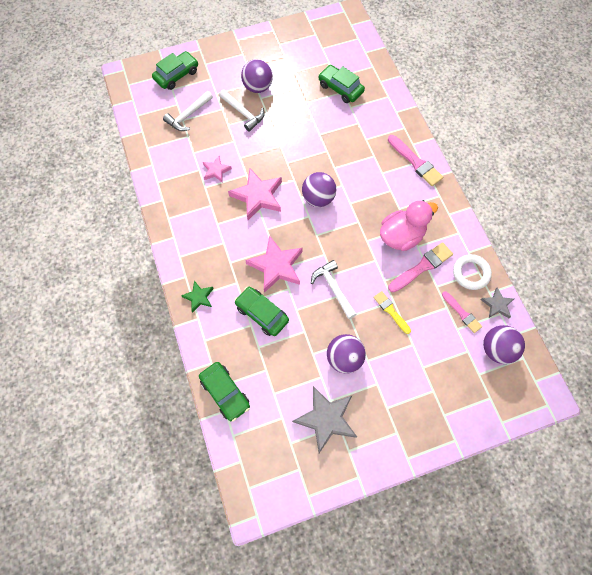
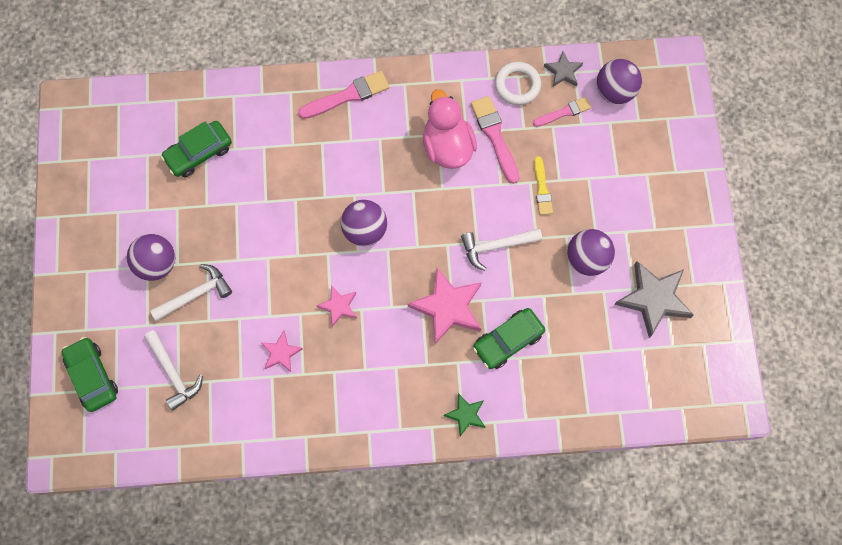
camera: 75 degrees left, 5 degrees up
green car [199,362,250,422] -> none
pink star [228,168,282,220] -> pink star [317,285,357,327], size x0.54
yellow brush [373,291,411,334] -> yellow brush turned 75 degrees counterclockwise [534,156,553,215]

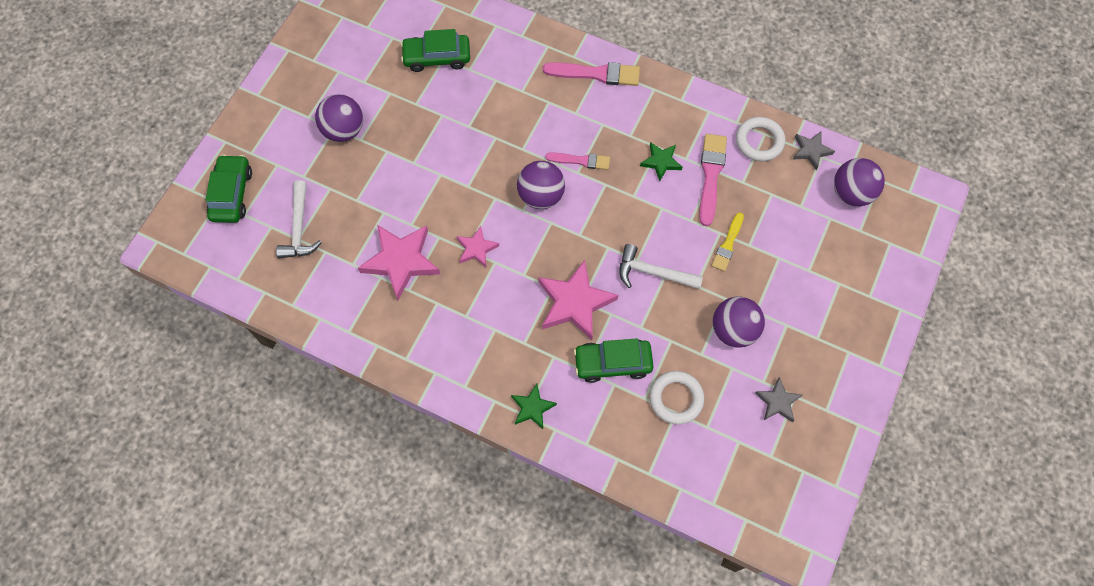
camera: 30 degrees right, 5 degrees down
white hammer [150,264,232,321] -> none
pink star [261,331,303,372] -> pink star [358,225,440,300], size x1.84
pink duck [423,89,477,169] -> green star [640,142,682,181]
pink brush [533,97,591,127] -> pink brush moved to [545,152,610,170]
grey star [614,261,694,338] -> grey star [755,377,802,422], size x0.54
none -> white ring [649,371,704,424]

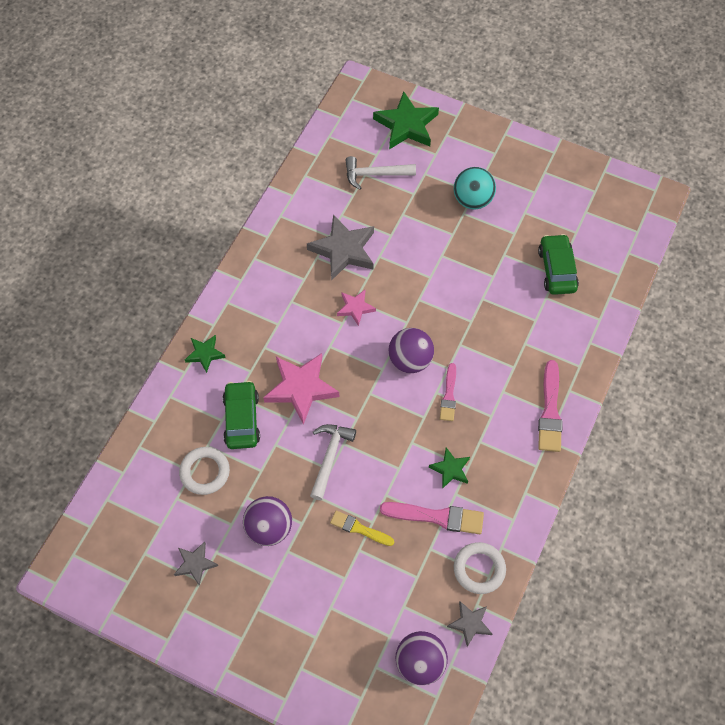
camera: 90 degrees right, 5 degrees down
green car [206,154,252,223] -> green star [373,91,439,149]
purple ball [315,94,363,142] -> turquoise ball [454,167,496,209]
pink star [358,225,440,300] -> grey star [307,215,374,281]

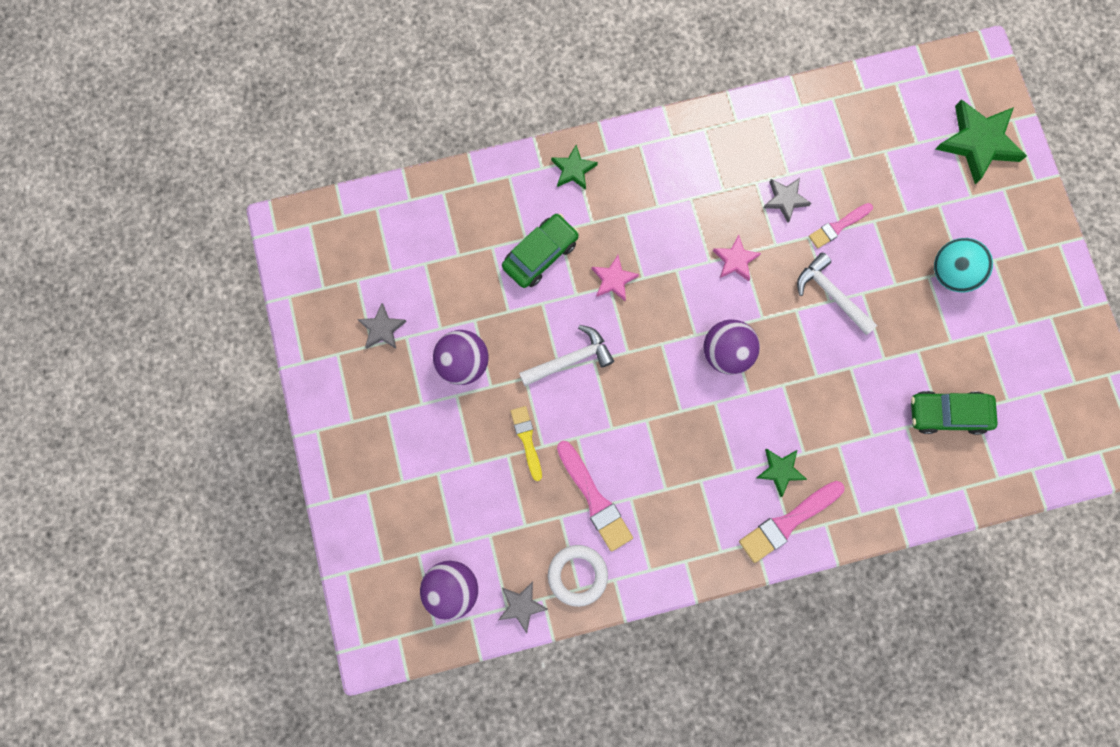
camera: 50 degrees right, 15 degrees up
white ring [179,447,230,495] -> none
pink star [263,353,339,425] -> pink star [592,255,639,301], size x0.54
grey star [307,215,374,281] -> grey star [763,178,811,223], size x0.54
white hammer [345,156,416,190] -> white hammer moved to [797,252,877,335]
green star [429,447,470,489] -> green star moved to [756,449,807,497]
pink brush [440,363,456,421] -> pink brush moved to [809,203,873,249]
green car [538,234,579,295] -> green car turned 135 degrees counterclockwise [911,391,998,435]

